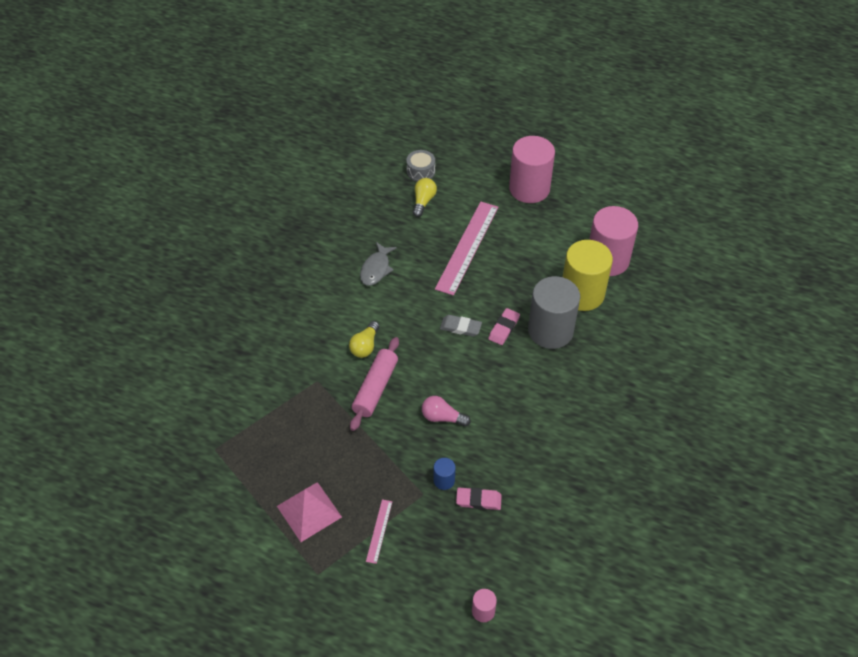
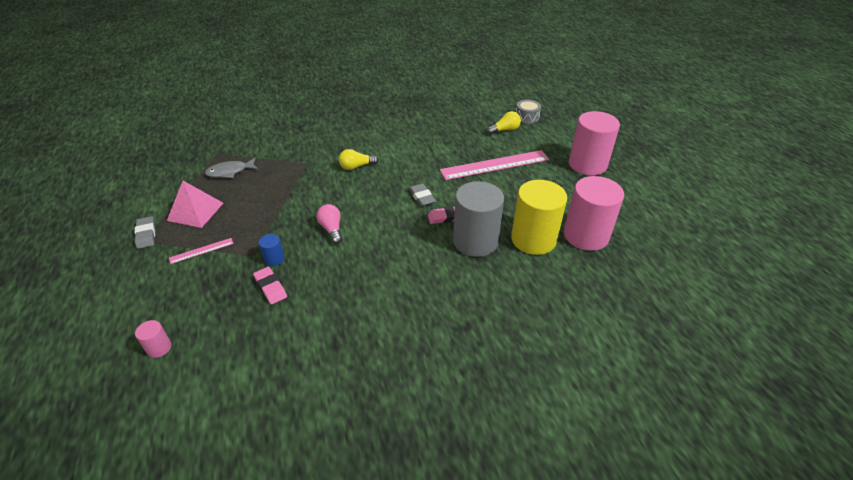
camera: 50 degrees right, 10 degrees down
pink rolling pin [350,337,399,431] -> none
grey fish [360,242,397,286] -> grey fish moved to [205,158,258,178]
none -> grey eraser [135,216,155,249]

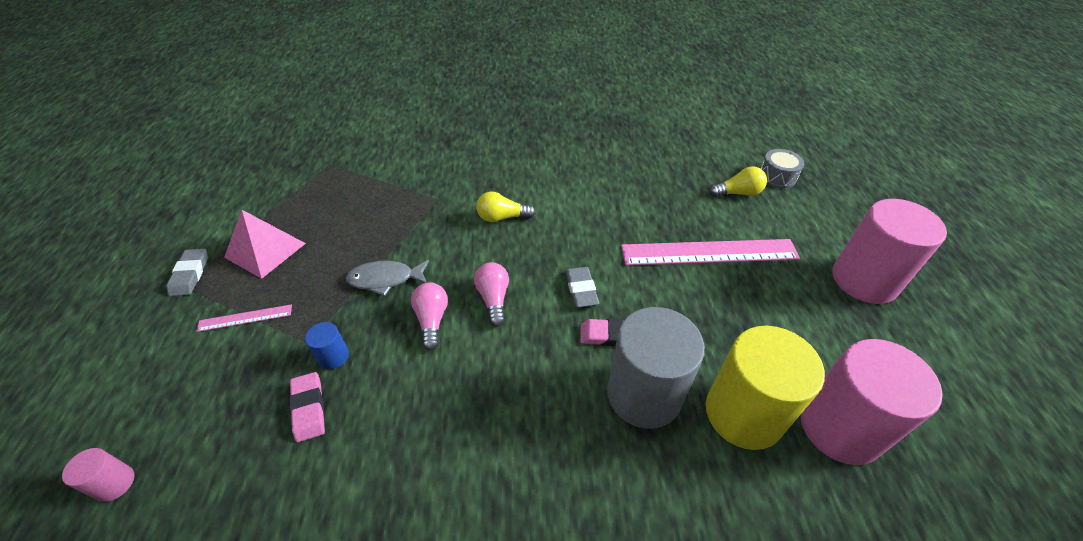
camera: 15 degrees right, 5 degrees up
grey fish [205,158,258,178] -> grey fish moved to [346,260,429,296]
none -> pink light bulb [474,262,509,327]

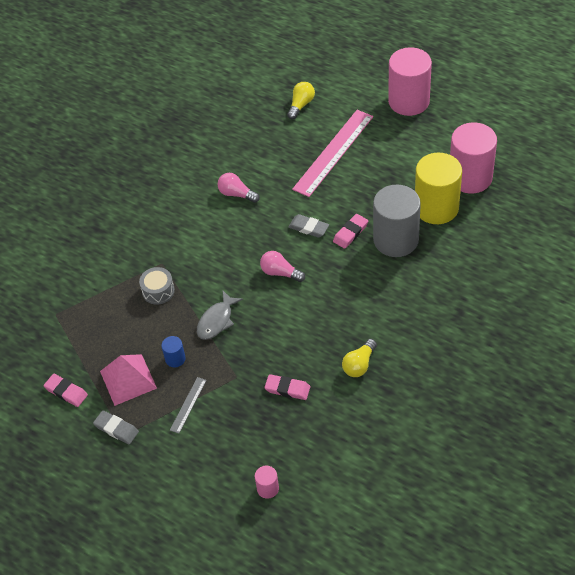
camera: 50 degrees left, 5 degrees up
pink ruler [197,304,292,332] -> grey ruler [170,377,206,434]
blue cylinder [305,322,349,369] -> blue cylinder moved to [161,336,186,367]
pink light bulb [411,282,448,351] -> pink light bulb moved to [218,173,260,203]
yellow light bulb [477,192,536,222] -> yellow light bulb moved to [342,339,377,377]
grey drum [760,149,805,189] -> grey drum moved to [139,267,175,305]
none -> pink eraser [44,374,88,407]

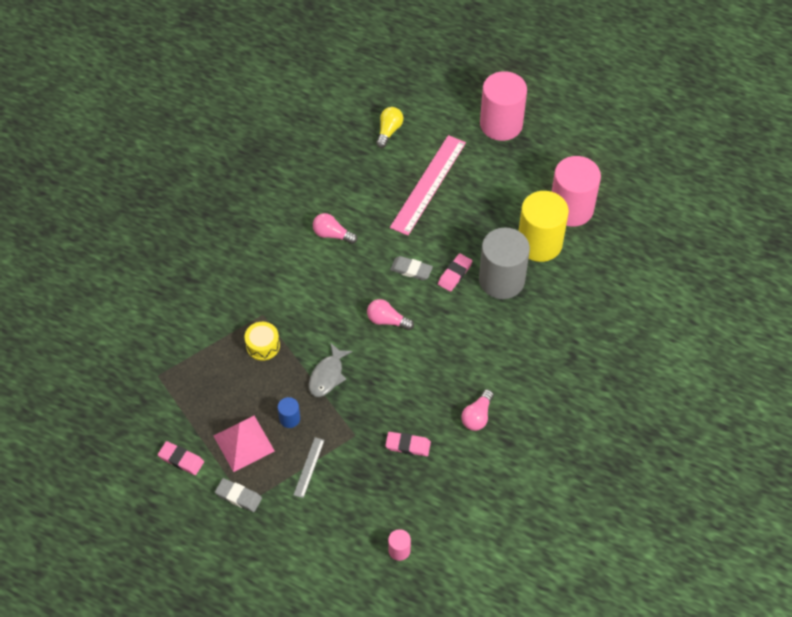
camera: 10 degrees left, 5 degrees up
grey drum [139,267,175,305] -> yellow drum [245,322,280,361]
yellow light bulb [342,339,377,377] -> pink light bulb [461,389,494,431]

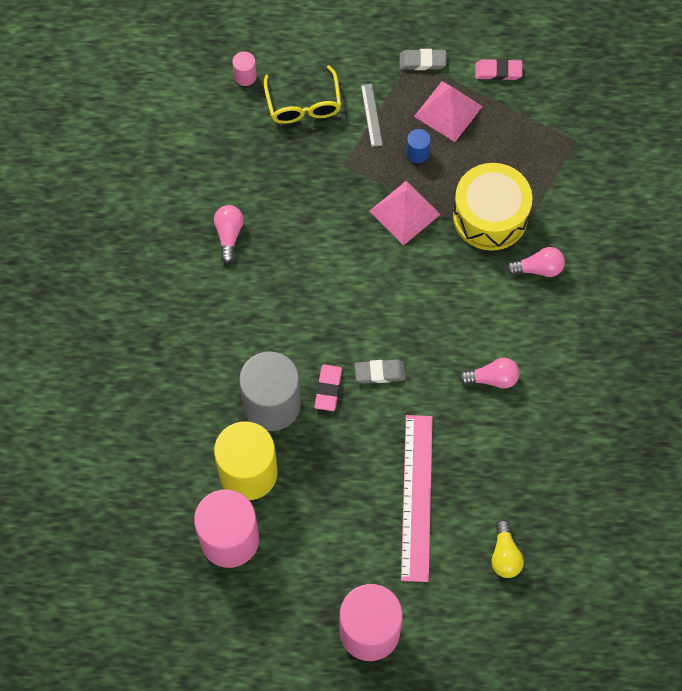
camera: 155 degrees right, 10 degrees up
yellow drum [245,322,280,361] -> yellow drum [453,163,533,251], size x1.93
grey fish [309,343,353,397] -> pink pyramid [369,181,441,245]
pink light bulb [367,299,414,330] -> pink light bulb moved to [506,247,565,277]
pink eraser [385,432,431,456] -> none
none -> yellow glasses [264,65,341,124]

